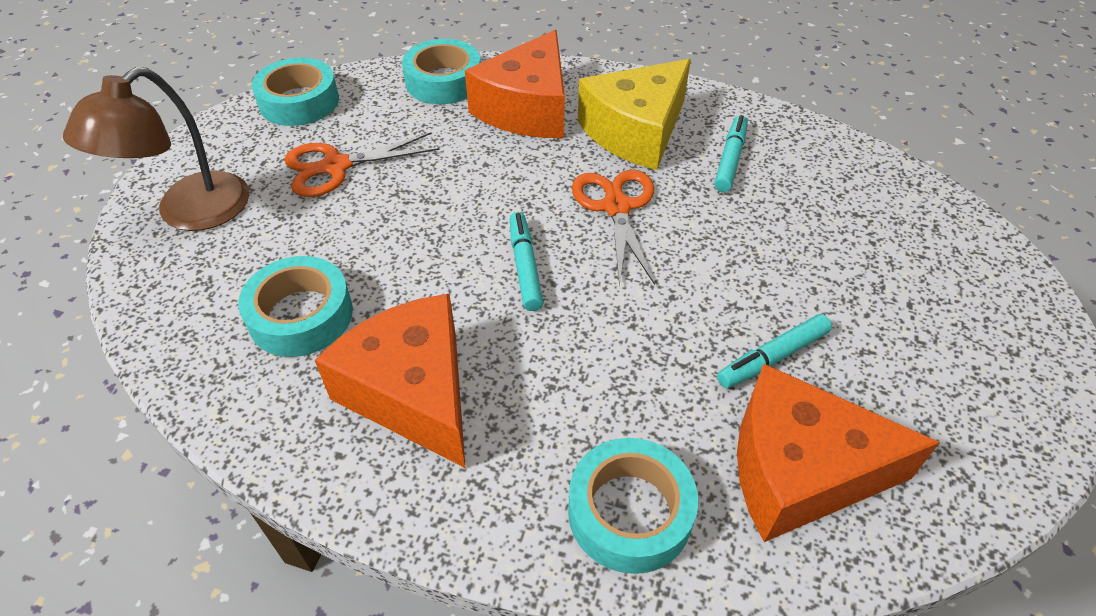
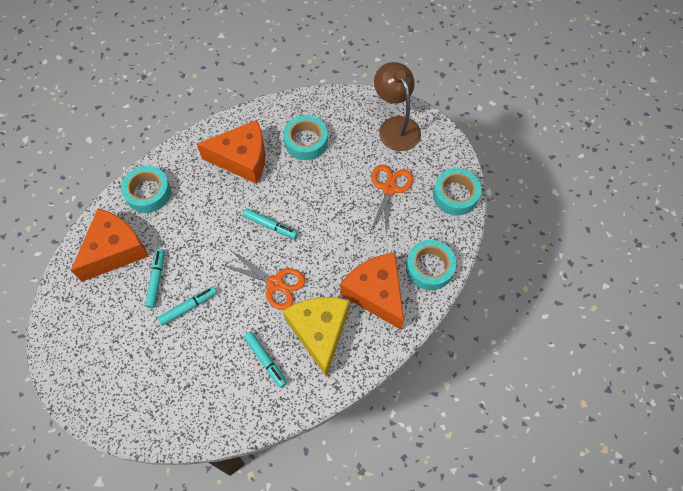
camera: 125 degrees right, 15 degrees up
none -> turquoise marker [157,286,217,326]

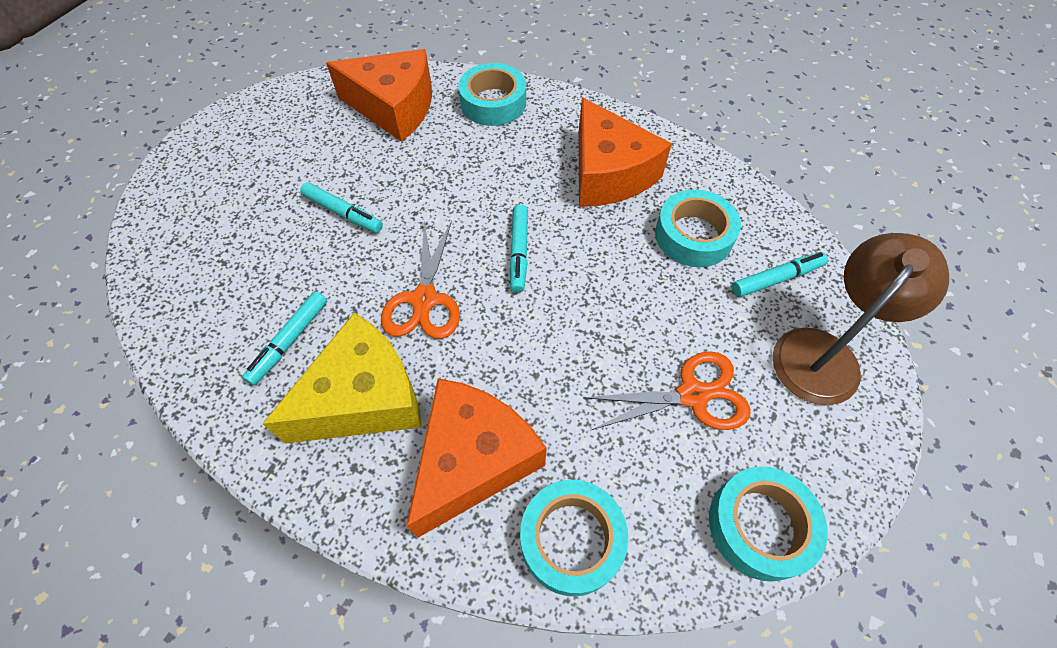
camera: 65 degrees right, 5 degrees down
turquoise marker [145,249,165,308] -> turquoise marker moved to [732,252,828,297]

